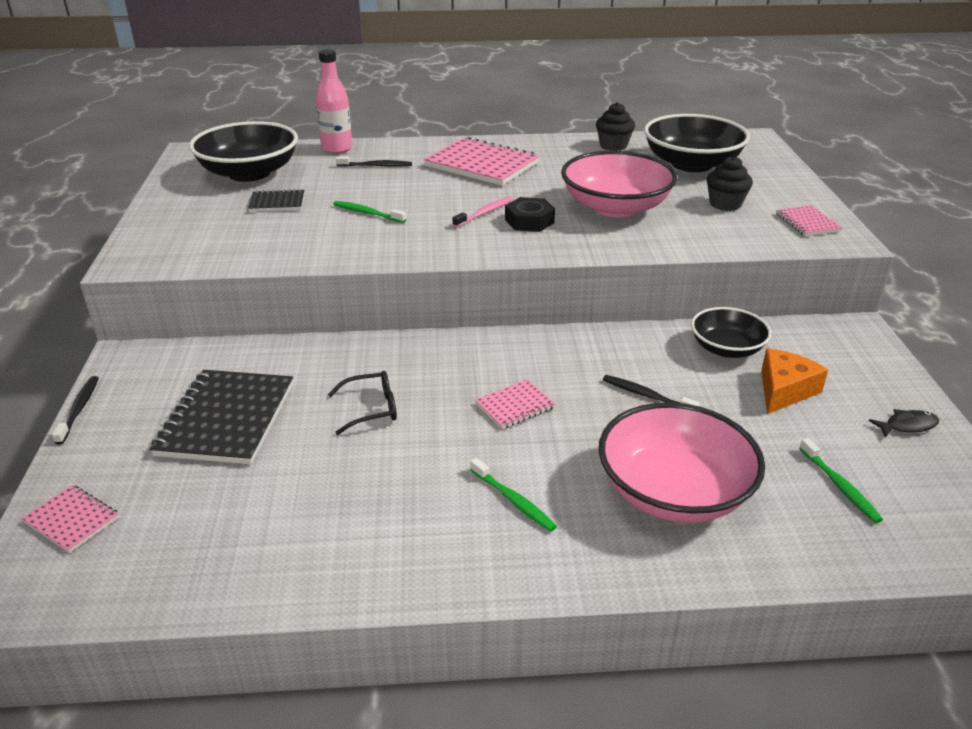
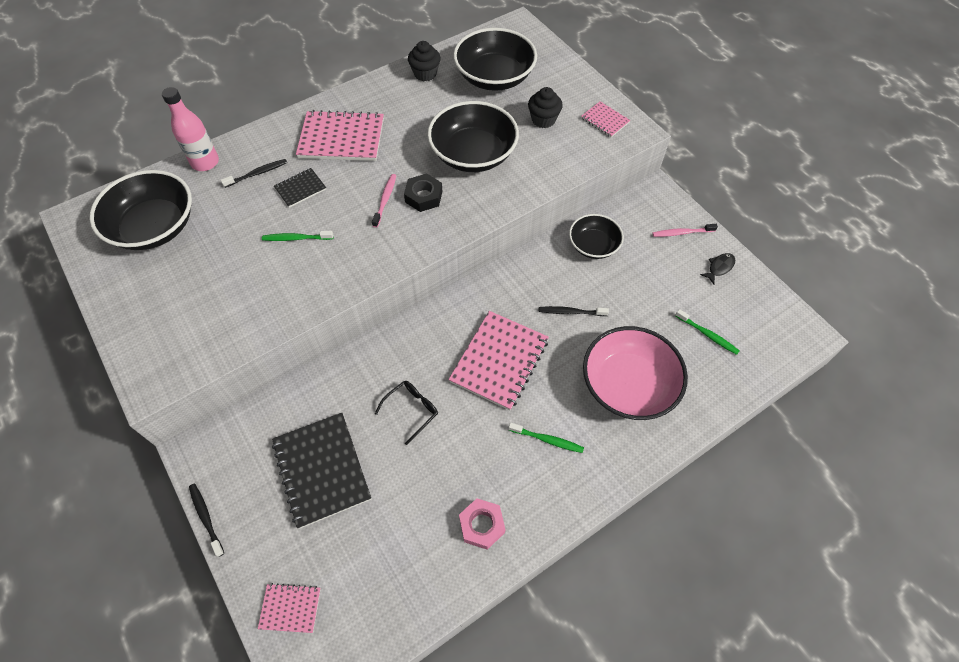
camera: 30 degrees left, 25 degrees up
black notebook [248,189,304,212] -> black notebook moved to [274,168,326,208]
pink notebook [475,379,556,429] -> pink notebook [448,311,549,410], size x1.97
pink bowl [561,151,677,218] -> black bowl [427,101,519,172]
orange cheese [761,348,828,414] -> none
none -> pink nut [459,498,506,550]
none -> pink toothbrush [652,224,718,237]

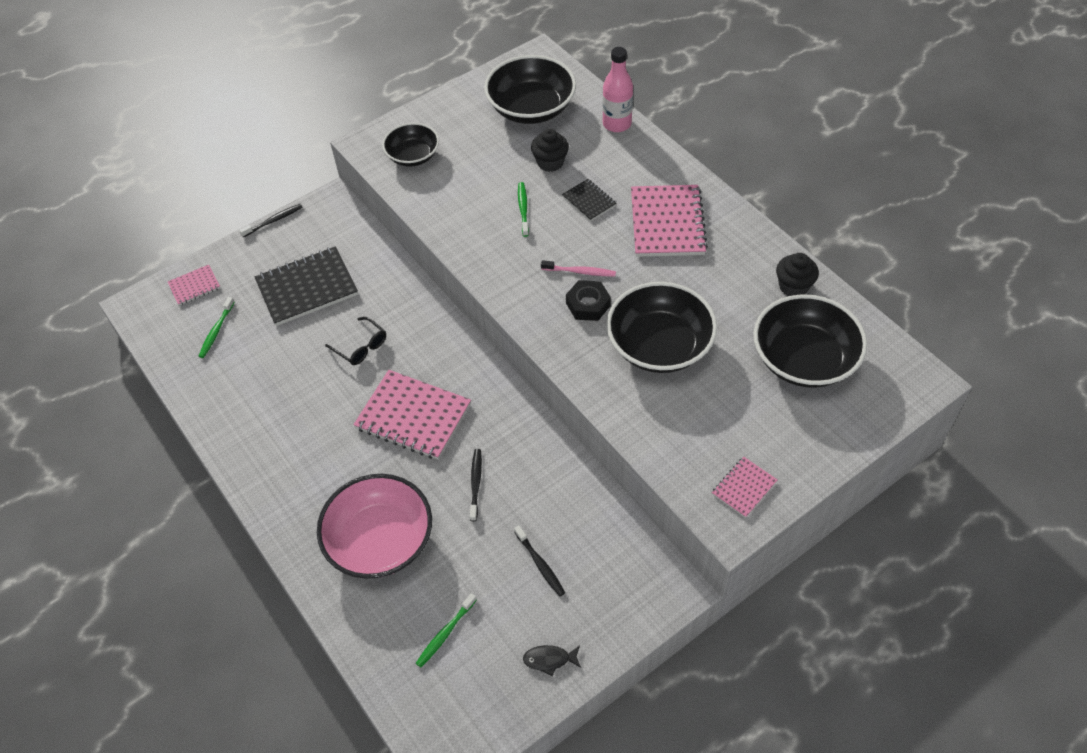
camera: 90 degrees right, 5 degrees down
black toothbrush [221,159,287,188] -> black toothbrush moved to [514,525,565,596]
pink notebook [258,583,321,633] -> pink notebook turned 60 degrees clockwise [168,265,220,306]
pink nut [459,498,506,550] -> none
green toothbrush [509,423,584,453] -> green toothbrush moved to [199,297,235,358]
black cupcake [528,87,563,128] -> black cupcake moved to [531,129,569,172]
black bowl [569,214,624,259] -> black bowl moved to [382,123,439,167]
pink toothbrush [652,224,718,237] -> none
black fish [700,253,735,284] -> black fish turned 135 degrees clockwise [523,645,581,676]

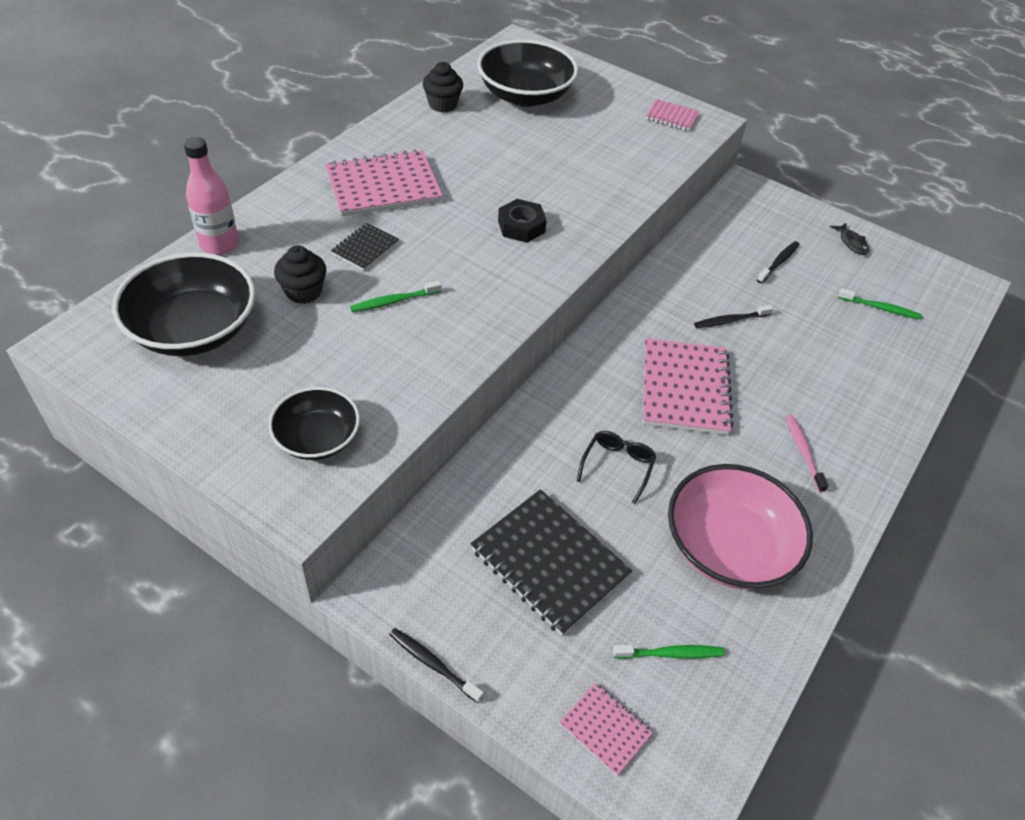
camera: 115 degrees left, 5 degrees down
pink bowl [317,474,432,579] -> pink bowl moved to [668,464,813,589]
pink toothbrush [541,260,616,277] -> pink toothbrush moved to [786,415,829,492]
black bowl [606,282,717,373] -> none

